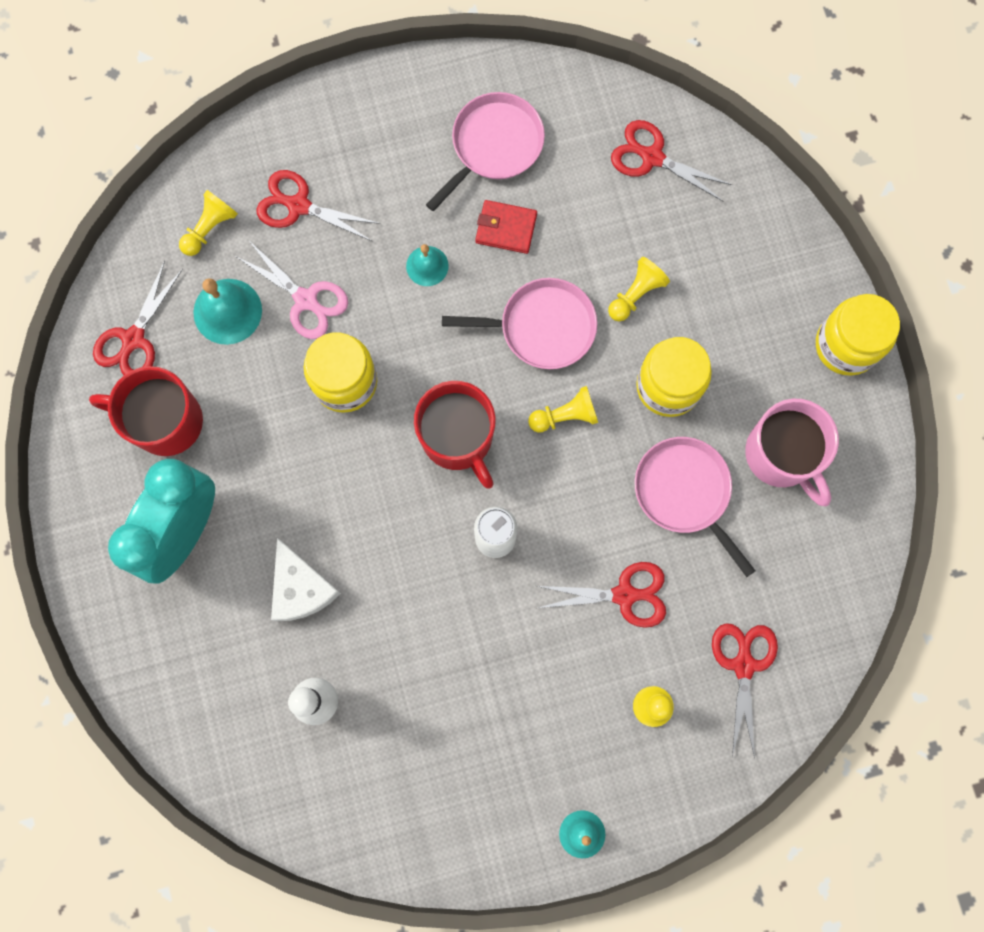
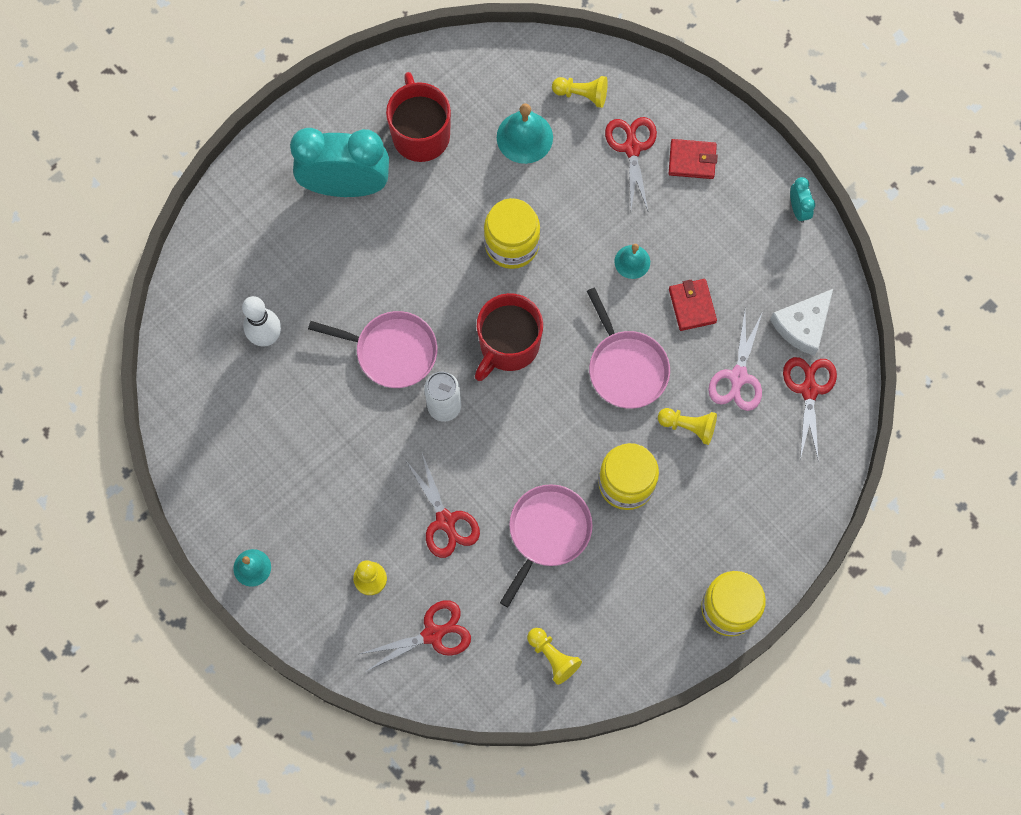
camera: 65 degrees right, 5 degrees down
red scissors [93,261,183,375] -> none
pink scissors [235,241,348,339] -> pink scissors moved to [708,311,762,411]
white cheese [271,538,341,621] -> white cheese moved to [770,289,833,356]
pink pan [426,92,545,211] -> pink pan moved to [308,311,437,388]
yellow pawn [528,386,598,433] -> yellow pawn moved to [527,628,582,685]
pink mug [745,399,839,507] -> none
none -> red wallet [669,139,718,179]
none -> turquoise clock [790,177,815,223]

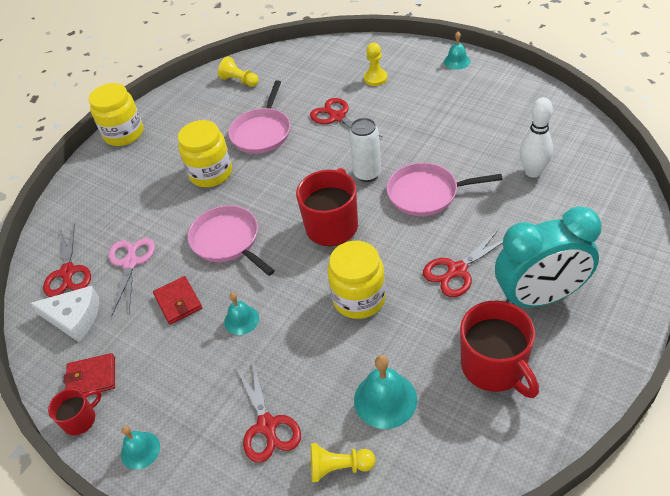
camera: 170 degrees right, 25 degrees down
red scissors [360,600,471,672] -> red scissors moved to [423,229,503,297]
yellow pawn [658,408,717,445] -> none
red wallet [669,139,718,179] -> red wallet moved to [64,353,115,394]
white cheese [770,289,833,356] -> white cheese turned 75 degrees clockwise [30,286,99,342]
turquoise clock [790,177,815,223] -> red mug [48,388,102,435]
none -> turquoise bell [121,426,160,470]

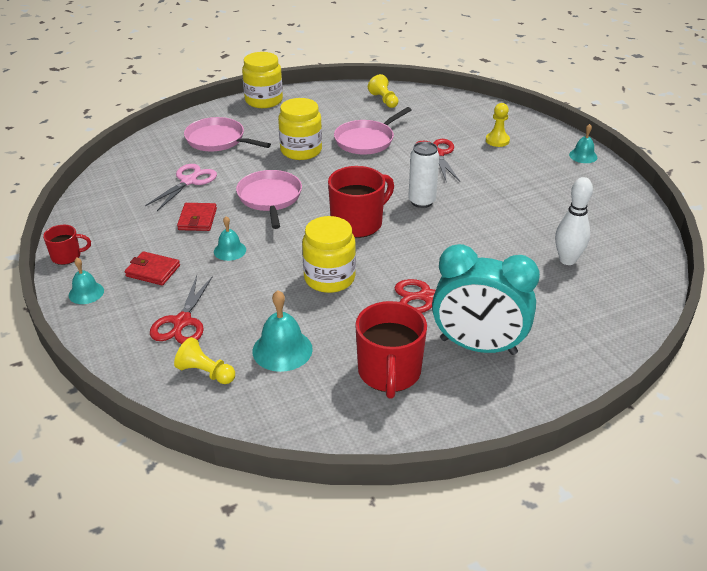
camera: 25 degrees right, 10 degrees down
white cheese [30,286,99,342] -> none
red scissors [43,223,91,297] -> none
red wallet [64,353,115,394] -> red wallet moved to [125,251,180,285]
pink pan [387,163,503,216] -> pink pan moved to [184,117,271,151]

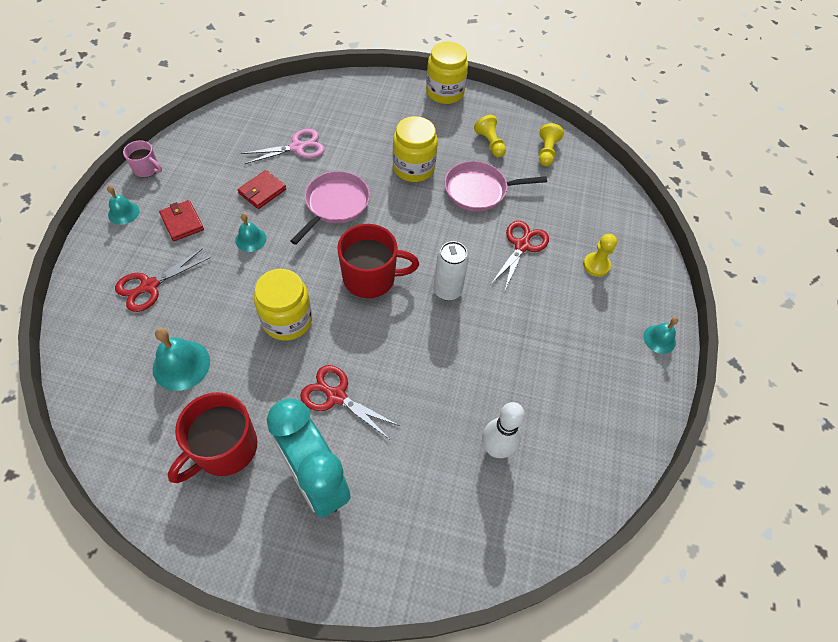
camera: 35 degrees right, 20 degrees up
red mug [43,225,91,265] -> pink mug [123,140,162,177]
yellow pawn [174,337,235,384] -> yellow pawn moved to [474,115,506,157]
pink pan [184,117,271,151] -> none

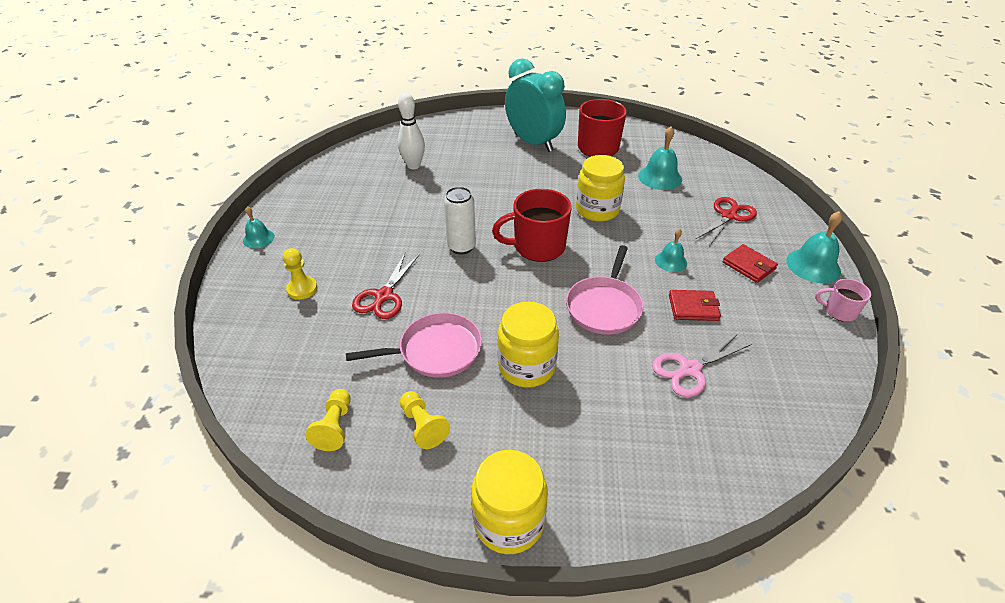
camera: 175 degrees right, 15 degrees down
turquoise bell [107,186,139,225] -> turquoise bell [786,211,842,283], size x1.61
red wallet [238,170,286,209] -> red wallet turned 60 degrees clockwise [669,290,721,321]
red scissors [300,365,400,439] -> none

